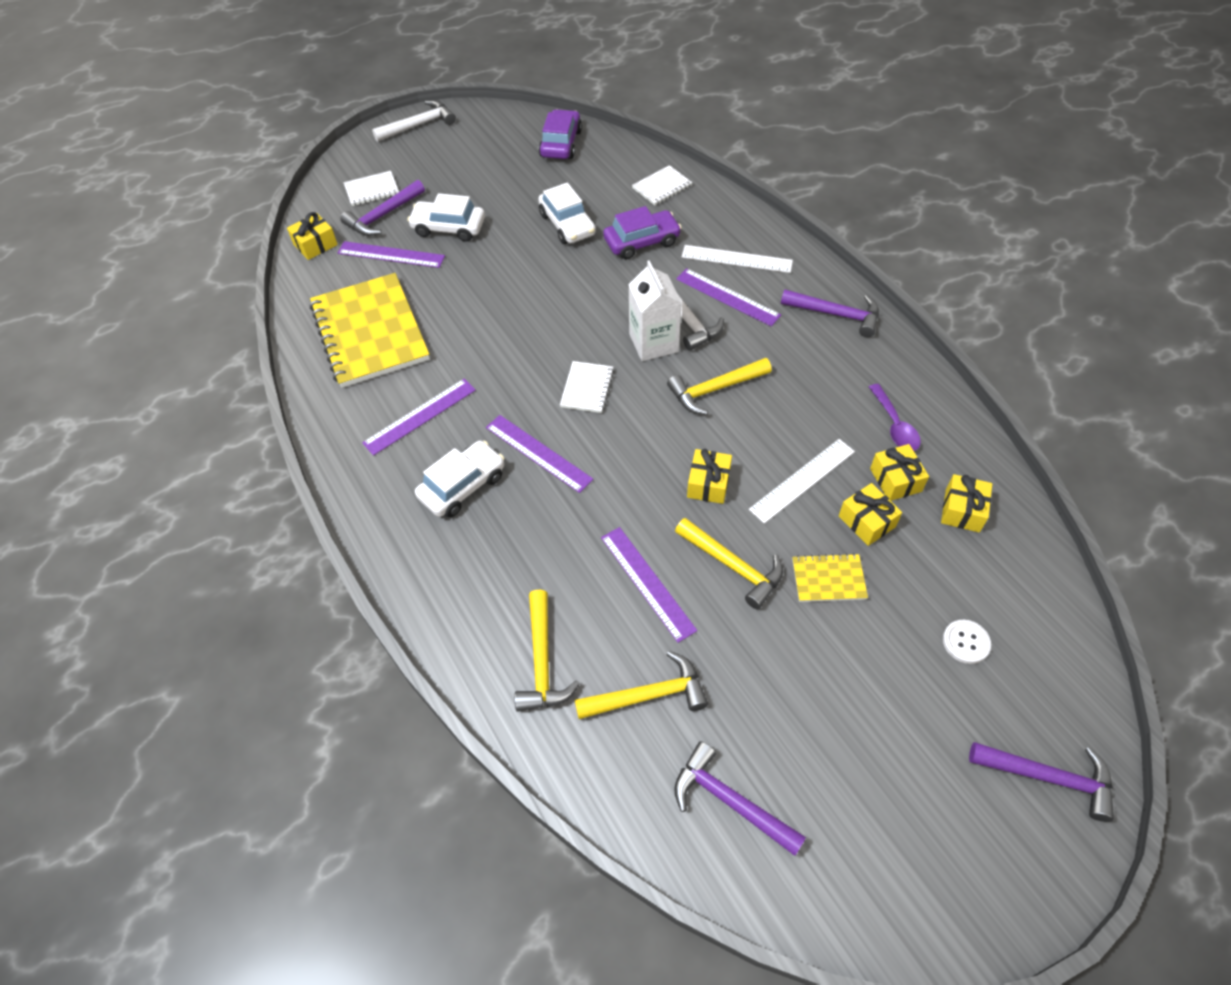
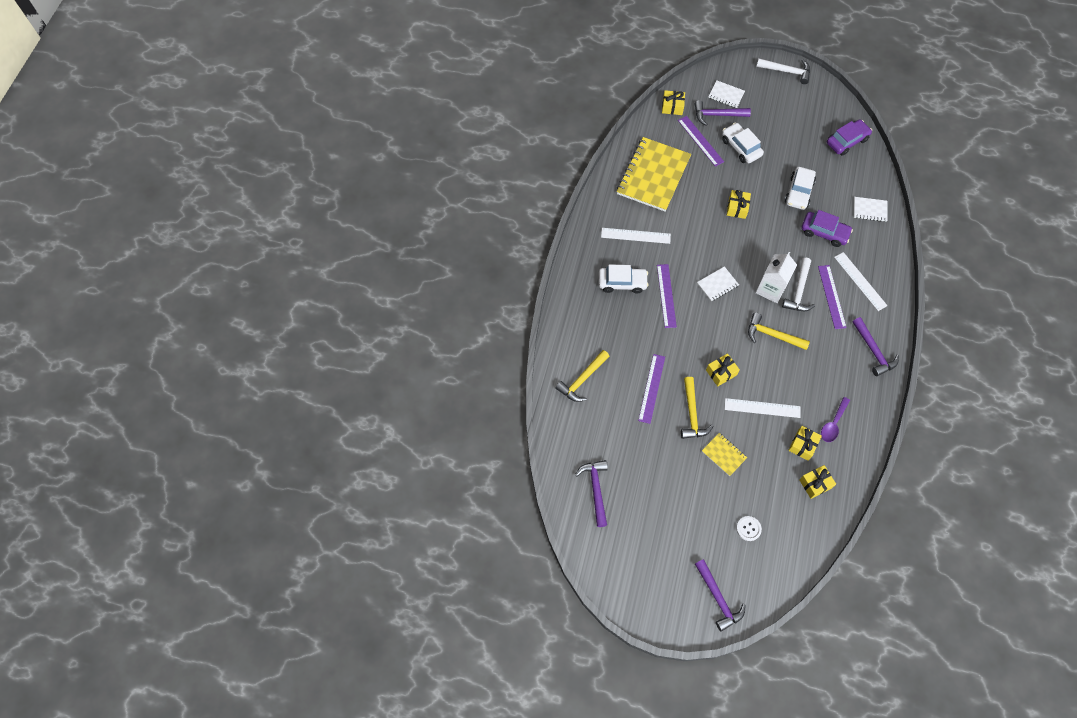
camera: 45 degrees right, 10 degrees up
purple ruler [362,379,476,456] -> white ruler [601,228,671,244]
yellow hammer [575,651,708,719] -> none
yellow gift [839,483,902,546] -> yellow gift moved to [727,190,751,219]

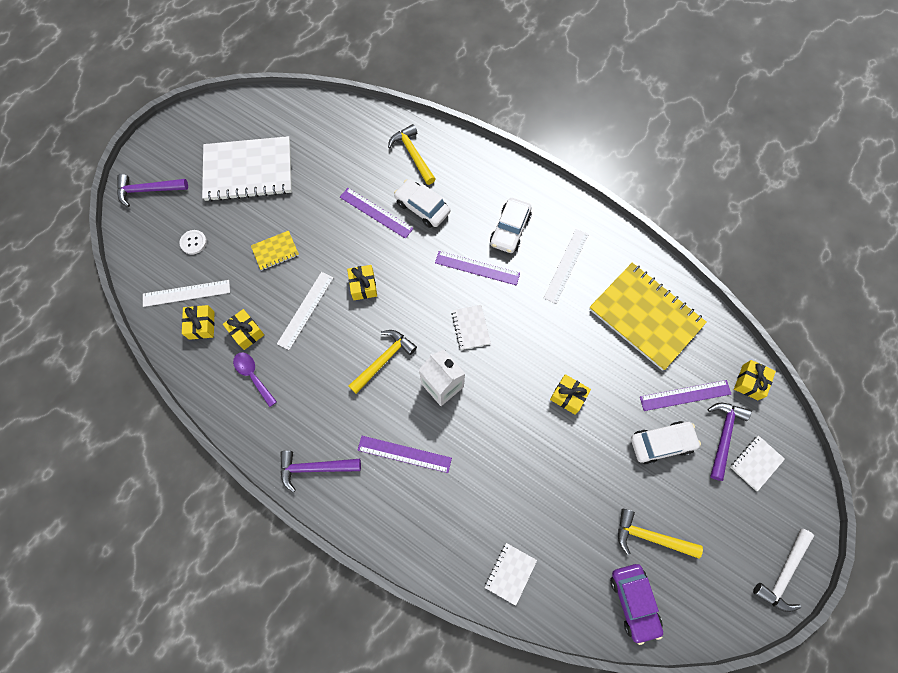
camera: 110 degrees right, 5 degrees up
purple hammer [575,460,608,527] -> none
yellow hammer [681,377,714,439] -> yellow hammer moved to [618,509,703,558]
white hammer [782,258,815,311] -> none
white car [785,167,816,210] -> white car moved to [394,179,450,228]
purple car [801,210,853,247] -> none
white ruler [834,252,888,311] -> white ruler moved to [143,280,230,307]
none -> white notebook [202,136,292,202]

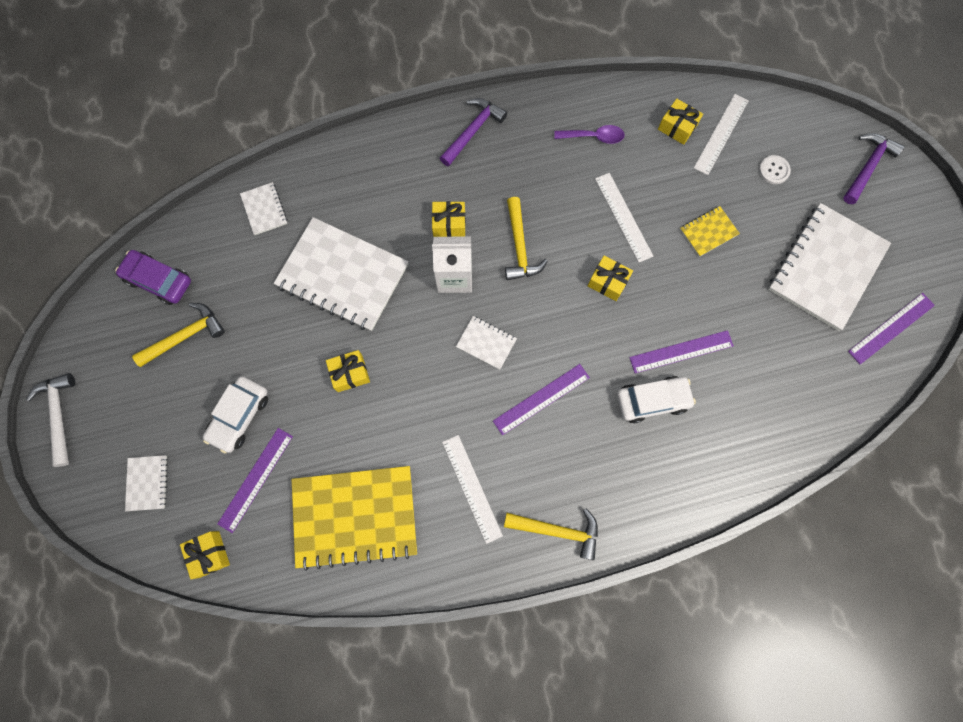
camera: 130 degrees right, 5 degrees up
yellow gift [223,309,264,350] -> yellow gift moved to [432,201,466,237]
yellow notebook [251,231,299,271] -> yellow notebook turned 45 degrees clockwise [680,206,740,257]
purple ruler [357,436,452,473] -> purple ruler moved to [848,293,935,364]
yellow hammer [388,124,436,185] -> yellow hammer moved to [504,509,598,560]
white car [490,198,532,253] -> none
purple hammer [708,403,751,481] -> none
none -> white notebook [274,217,408,331]

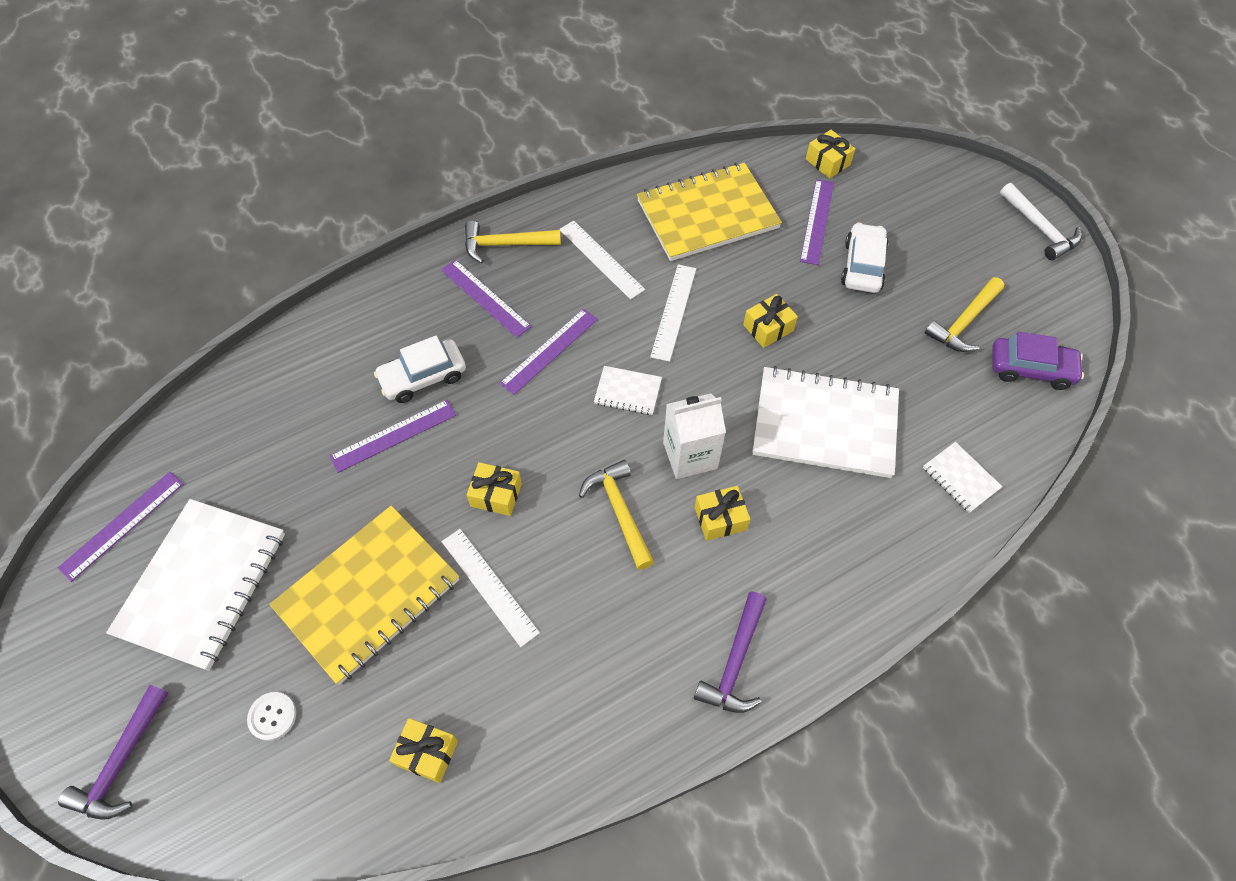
camera: 165 degrees right, 15 degrees down
white notebook [125,455,168,511] -> none
purple spoon [554,125,625,144] -> none
yellow notebook [680,206,740,257] -> yellow notebook [269,506,459,685], size x2.24
white ruler [694,94,749,175] -> white ruler moved to [650,264,696,362]
none -> purple ruler [441,259,532,338]

